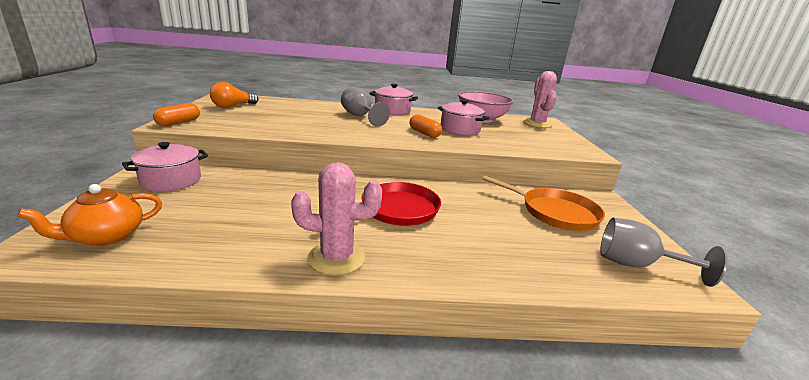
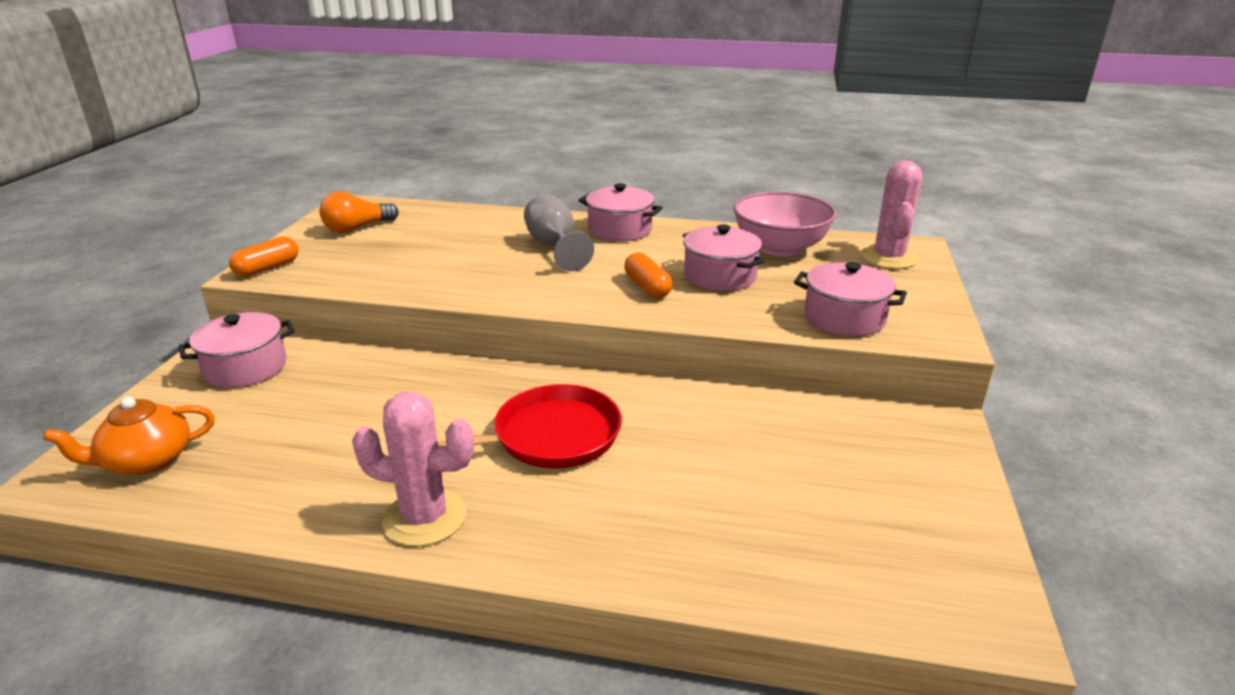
camera: 15 degrees right, 5 degrees up
orange pan [482,176,605,231] -> none
grey goblet [600,218,728,287] -> none
none -> pink pot [794,262,907,336]

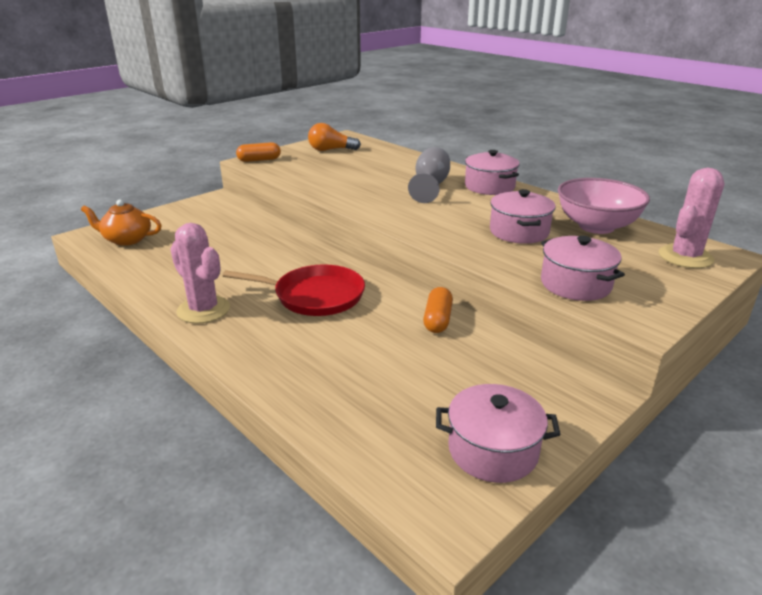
camera: 35 degrees right, 0 degrees up
pink pot [179,312,295,388] -> pink pot moved to [436,384,561,483]
orange capsule [624,252,672,298] -> orange capsule moved to [423,287,453,333]

